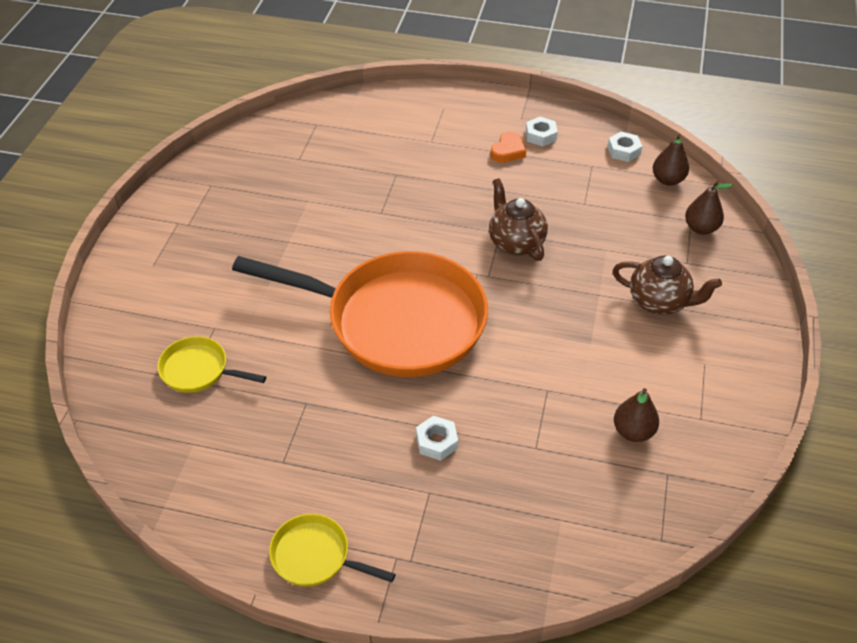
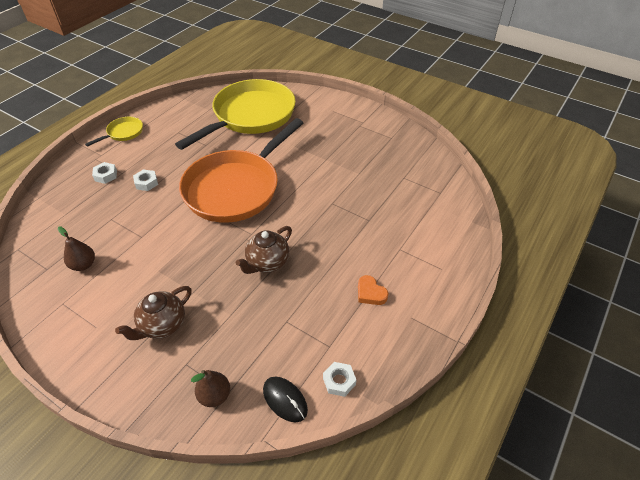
camera: 110 degrees right, 0 degrees up
yellow pan [157,336,266,393] -> yellow pan [175,79,296,150], size x2.39
brown teapot [489,178,548,261] -> brown teapot turned 135 degrees clockwise [236,226,292,274]
white nut [526,117,558,146] -> white nut moved to [92,162,117,184]
brown pear [653,134,689,186] -> black mouse [263,377,308,423]

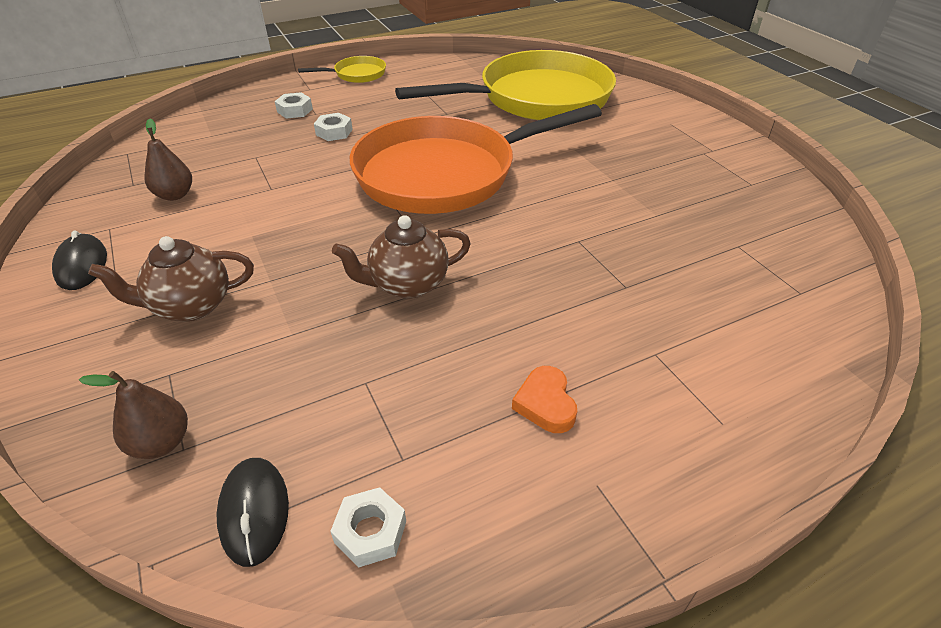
camera: 30 degrees right, 5 degrees down
none -> black mouse [52,230,107,290]

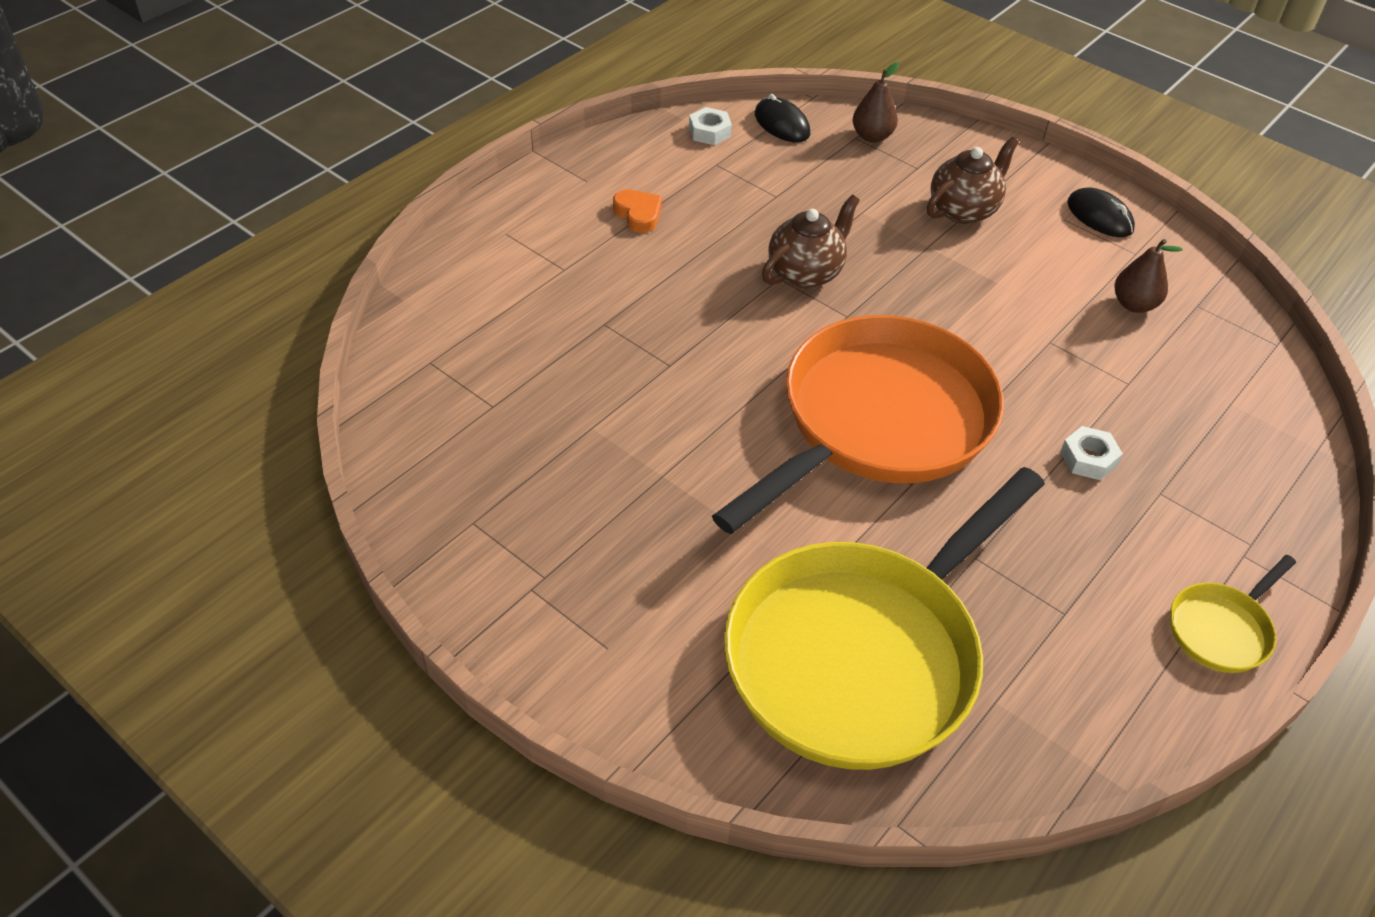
camera: 155 degrees right, 5 degrees up
white nut [275,92,313,119] -> none

